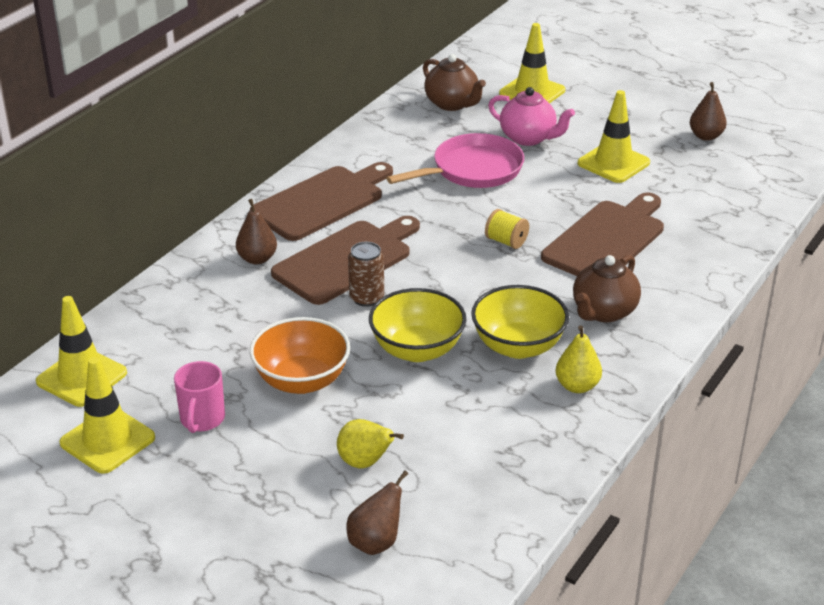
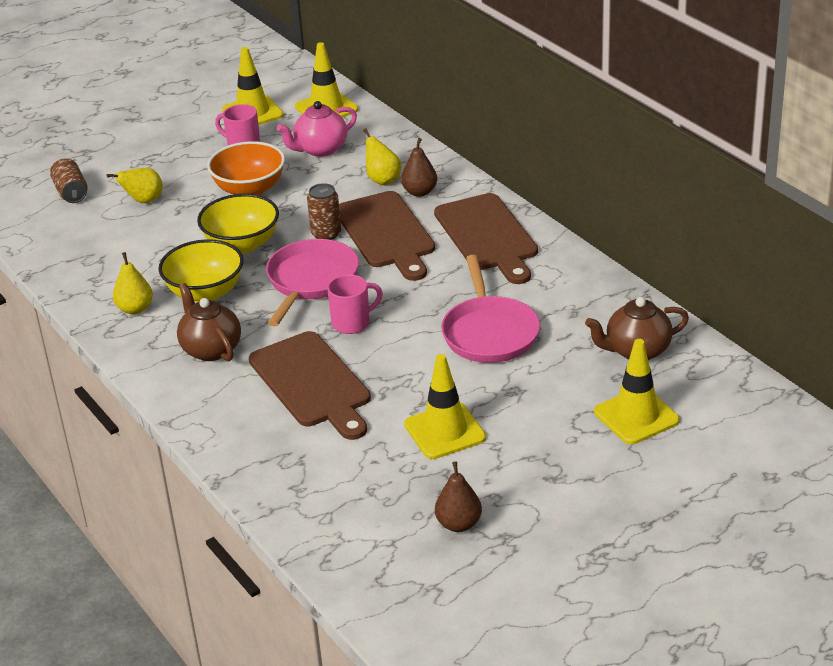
camera: 115 degrees right, 0 degrees up
brown pear [347,471,408,555] -> brown can [50,158,88,203]
yellow spool [485,209,529,249] -> pink mug [327,274,383,334]
pink teapot [488,87,575,146] -> pink teapot moved to [277,101,357,157]
none -> pink pan [266,239,359,326]
none -> yellow pear [363,128,401,185]

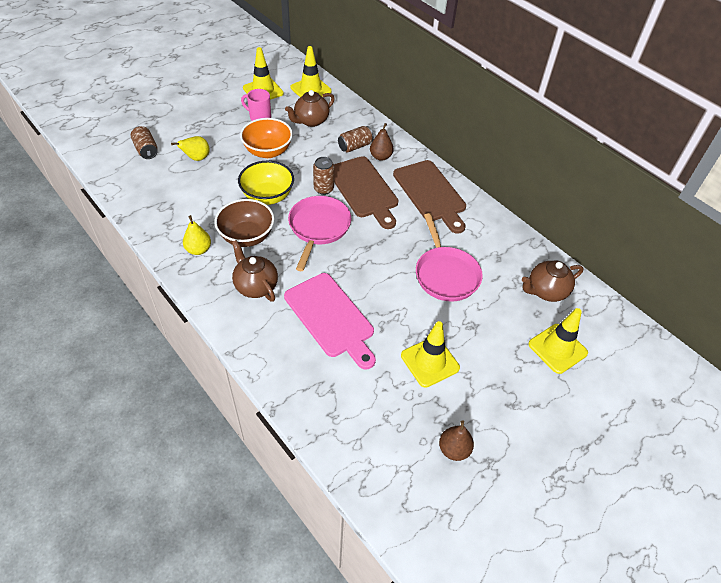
camera: 10 degrees left, 15 degrees up
yellow bowl [158,239,244,302] -> brown bowl [215,199,274,247]
brown cutting board [249,331,371,440] -> pink cutting board [284,273,376,369]
pink teapot [277,101,357,157] -> brown teapot [285,90,335,127]
pink mug [327,274,383,334] -> none
yellow pear [363,128,401,185] -> brown can [338,126,374,153]

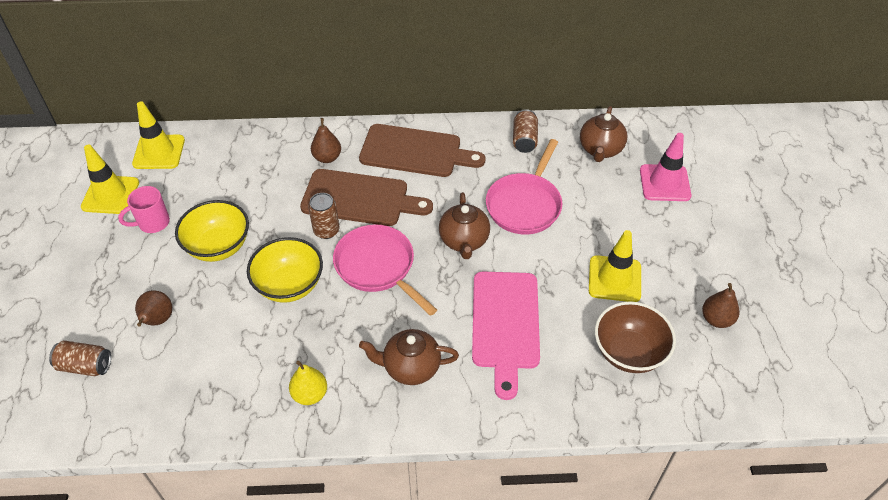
camera: 50 degrees left, 0 degrees up
yellow pear [171,136,210,161] -> brown pear [135,290,172,327]
brown bowl [215,199,274,247] -> brown bowl moved to [595,301,676,373]
orange bowl [240,118,293,158] -> yellow bowl [175,200,249,262]
pink cutting board [284,273,376,369] -> pink cutting board turned 90 degrees clockwise [472,271,540,400]
brown teapot [285,90,335,127] -> brown teapot moved to [439,192,490,259]
brown can [338,126,374,153] -> brown can moved to [513,109,538,153]
pink pan [416,213,483,301] -> pink pan turned 90 degrees clockwise [486,139,563,234]
yellow traffic cone [529,308,588,374] -> pink traffic cone [640,133,691,201]

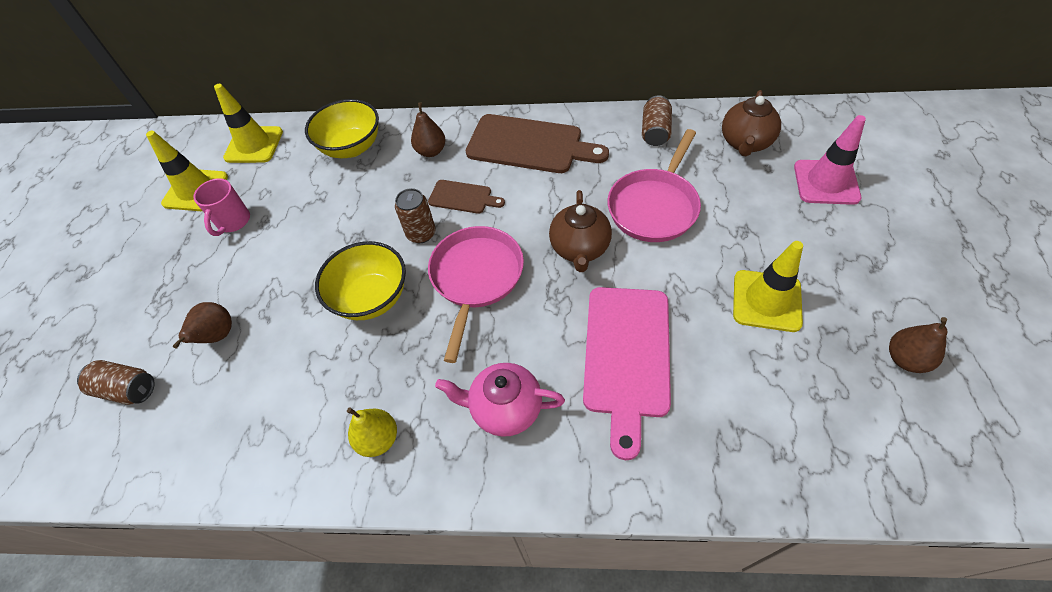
camera: 10 degrees right, 5 degrees up
pink mug [118,186,170,233] -> pink mug turned 60 degrees counterclockwise [193,178,250,236]
yellow bowl [175,200,249,262] -> yellow bowl moved to [305,99,379,158]
brown cutting board [300,169,433,226] -> brown cutting board [428,180,505,214], size x0.51
pink pan [333,225,437,316] -> pink pan turned 45 degrees clockwise [428,226,524,363]
brown teapot [359,329,459,385] -> pink teapot [435,363,565,437]
brown bowl [595,301,676,373] -> none

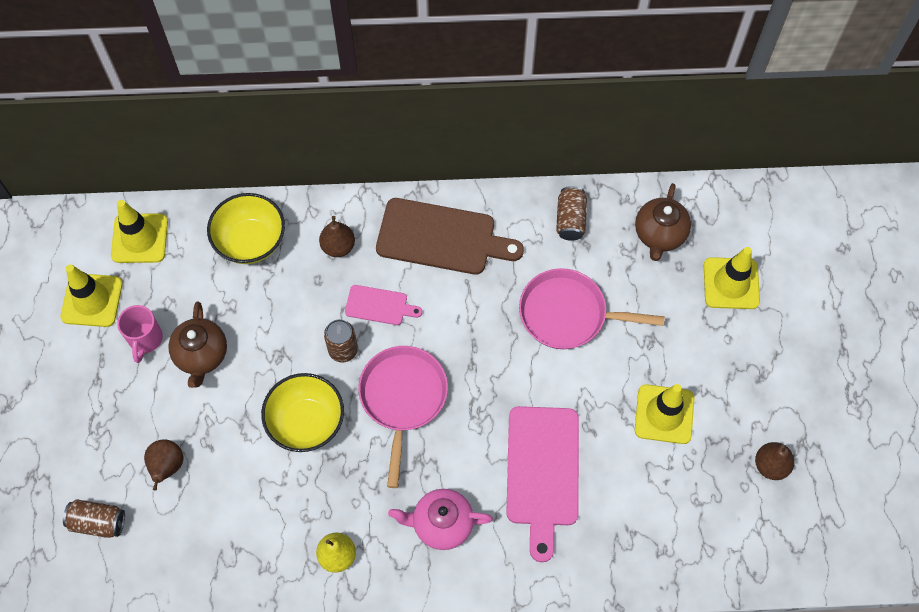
camera: 10 degrees left, 10 degrees up
brown cutting board [428,180,505,214] -> pink cutting board [345,285,422,325]
brown teapot [549,190,612,272] -> brown teapot moved to [168,302,227,388]
pink pan [608,129,701,242] -> pink pan turned 75 degrees clockwise [519,268,665,349]
pink traffic cone [794,115,866,205] -> yellow traffic cone [704,247,760,309]

